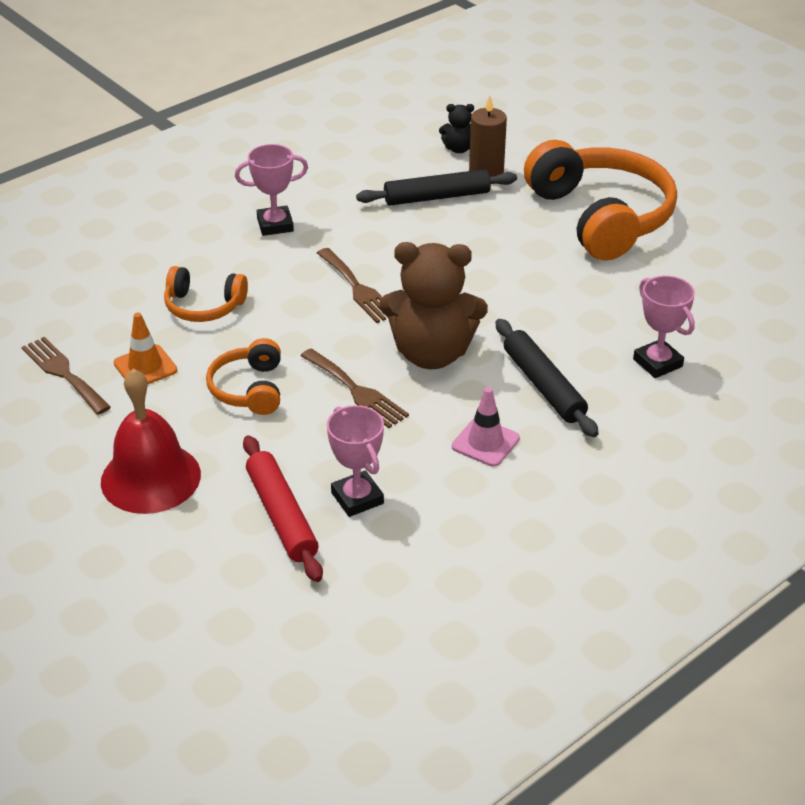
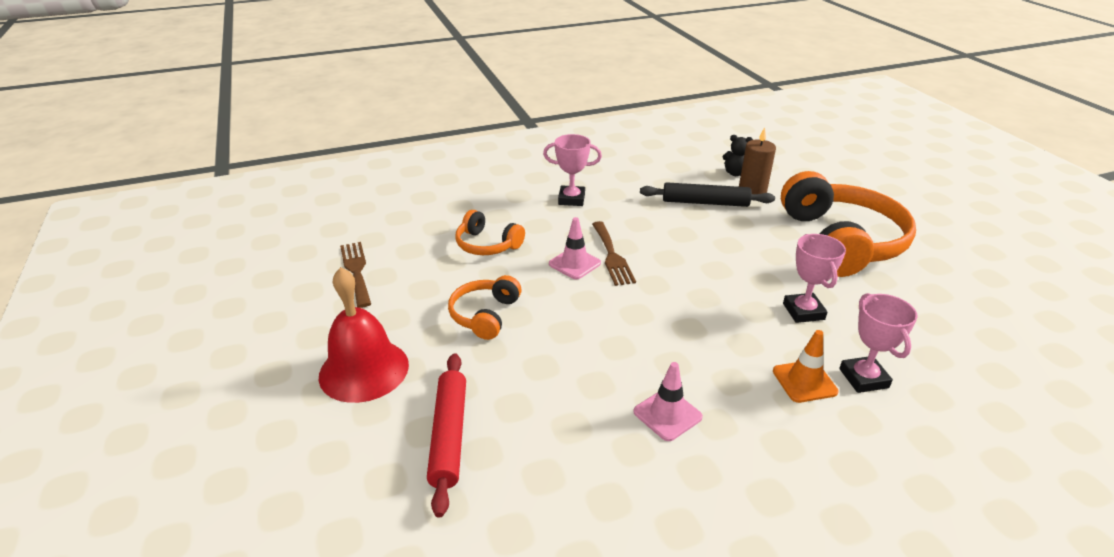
camera: 20 degrees right, 5 degrees down
orange traffic cone [114,312,177,384] -> orange traffic cone moved to [773,330,839,403]
brown fork [301,348,409,428] -> none
pink trophy [327,405,384,517] -> pink trophy moved to [783,234,846,323]
brown teddy bear [379,242,488,369] -> none
black rolling pin [496,319,599,437] -> none
none -> pink traffic cone [549,217,601,279]

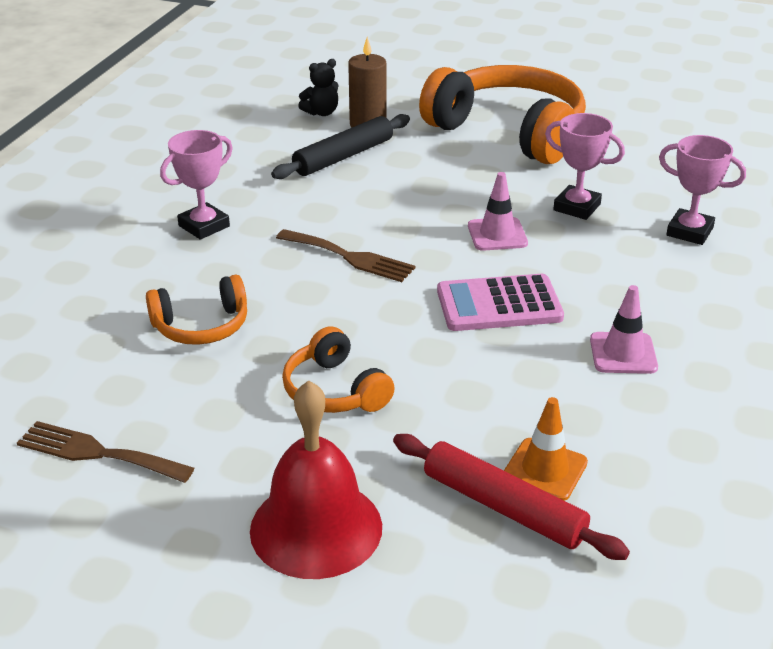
camera: 50 degrees left, 0 degrees up
pink traffic cone [549,217,601,279] -> pink traffic cone moved to [468,172,528,251]
orange traffic cone [773,330,839,403] -> orange traffic cone moved to [504,397,588,501]
none -> pink calculator [437,274,564,331]

